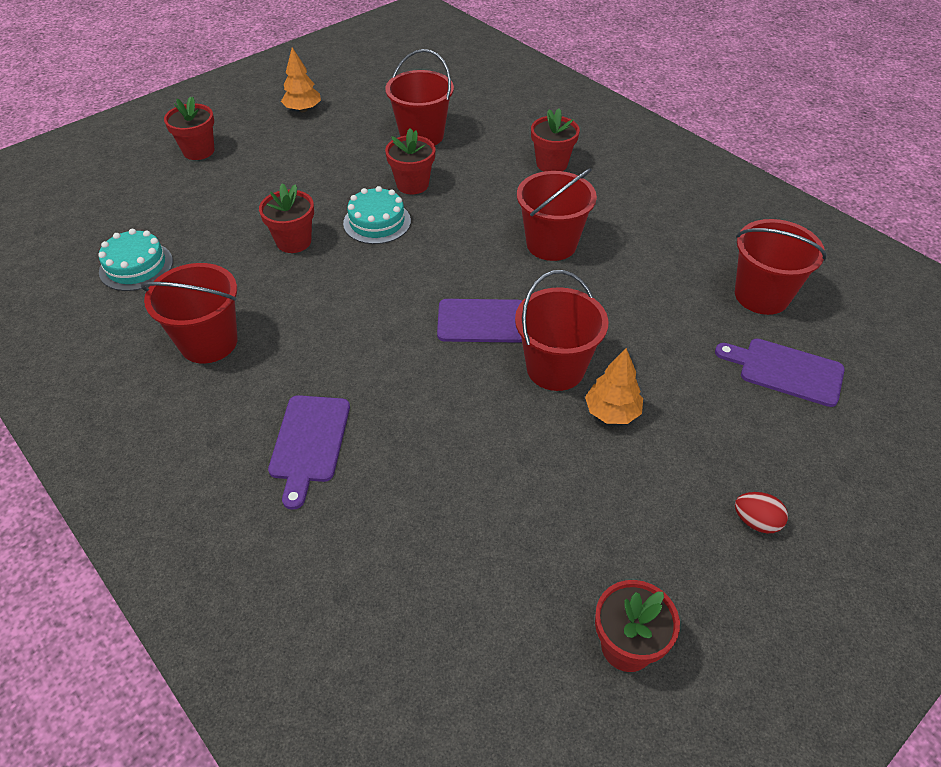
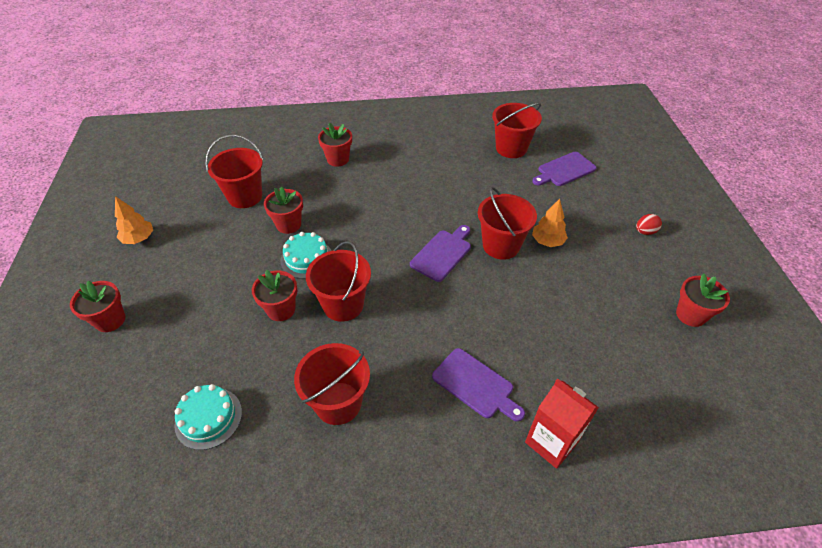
camera: 55 degrees left, 0 degrees up
red bucket [517,168,597,261] -> red bucket moved to [306,241,371,322]
none -> red carton [525,378,599,469]

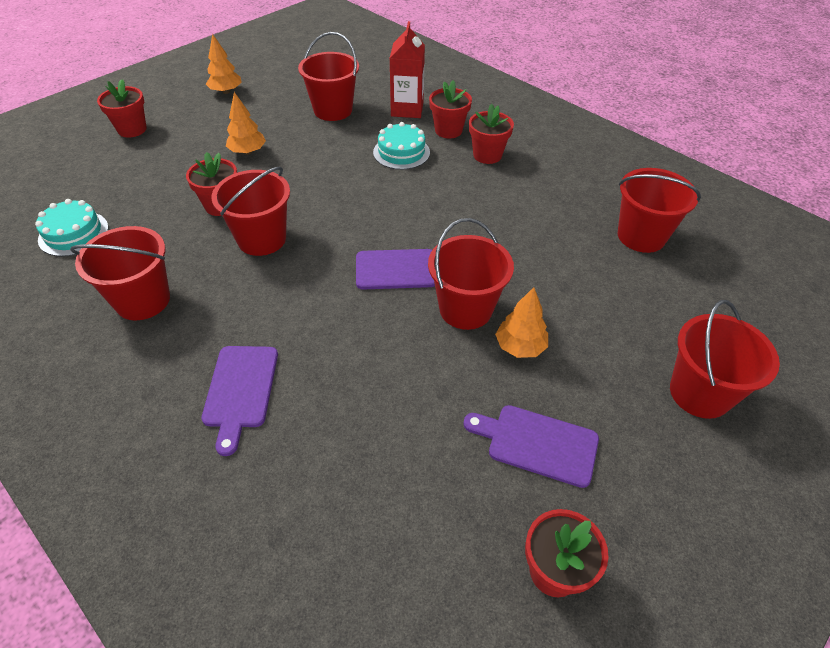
camera: 50 degrees right, 0 degrees up
red flower pot [264,186,303,234] -> red flower pot moved to [469,104,514,164]
turquoise cake [280,232,331,279] -> turquoise cake moved to [373,122,430,170]
red carton [525,378,599,469] -> red carton moved to [390,21,425,118]
purple cutting board [533,152,597,186] -> purple cutting board moved to [463,405,599,488]
red egg [636,214,662,235] -> none
none -> orange tree [226,92,266,155]
none -> red bucket [670,300,780,419]

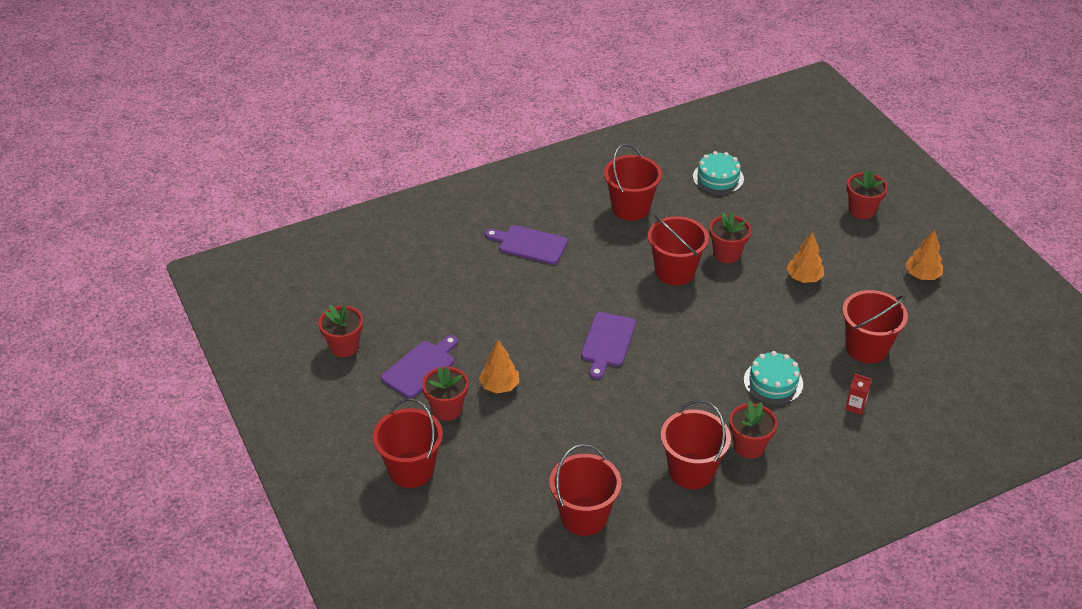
camera: 110 degrees right, 5 degrees down
red carton [390,21,425,118] -> red carton [845,373,872,415], size x0.49
red bucket [428,218,514,330] -> red bucket moved to [661,400,731,489]
red flower pot [429,80,472,138] -> red flower pot moved to [422,367,468,421]

